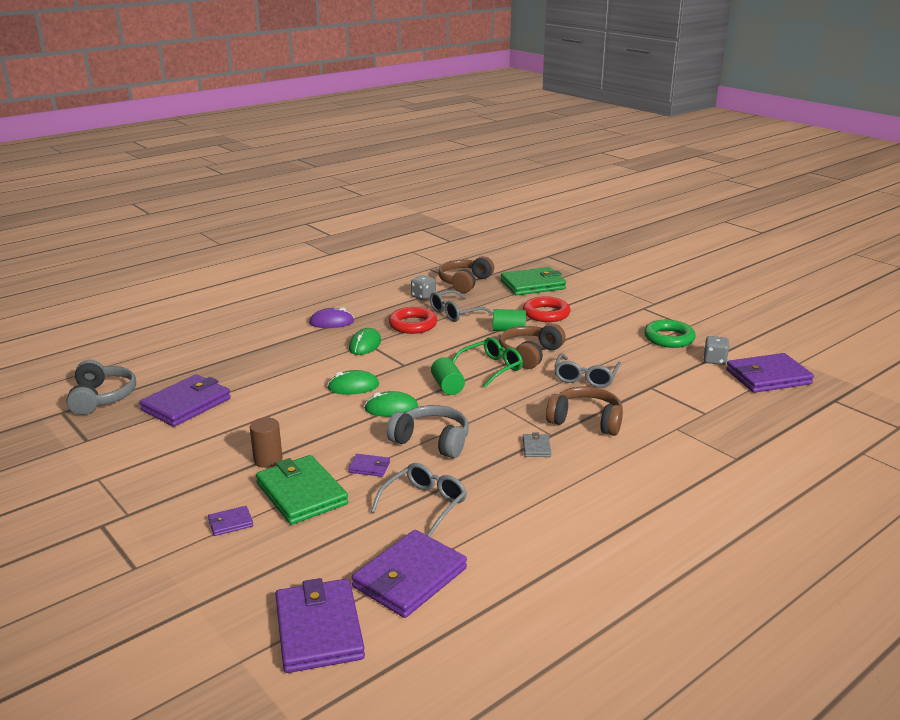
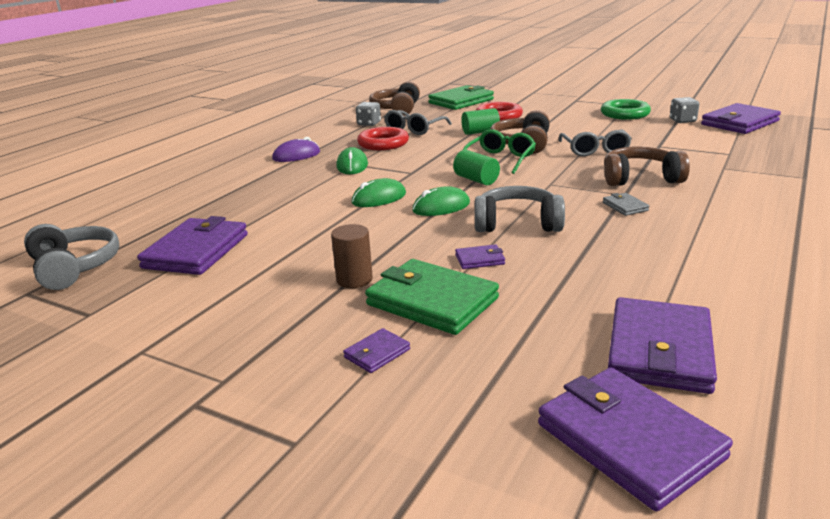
camera: 20 degrees left, 0 degrees up
grey glasses [371,463,467,537] -> none

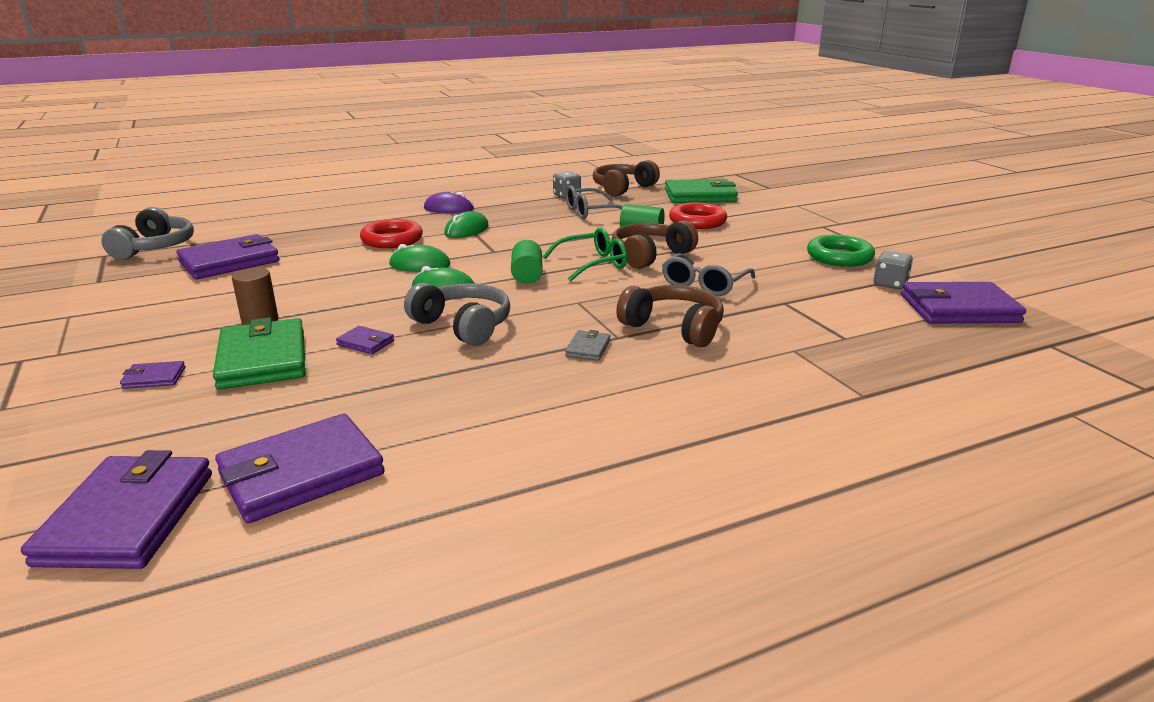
camera: 35 degrees right, 0 degrees up
red ring [357,127,409,150] -> red ring moved to [360,219,423,248]

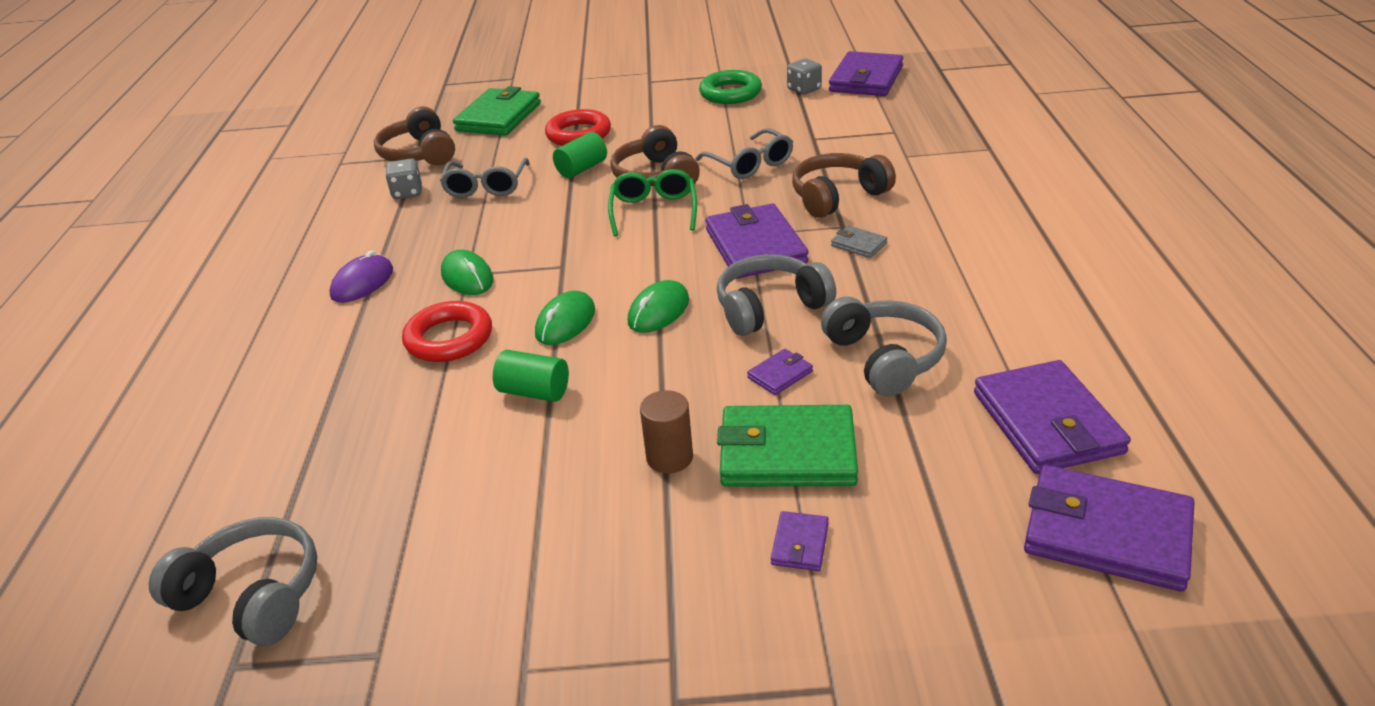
camera: 65 degrees left, 10 degrees up
purple wallet [176,234,279,279] -> purple wallet moved to [706,204,808,278]
green cylinder [511,240,543,284] -> green cylinder moved to [493,350,569,402]
none -> grey headphones [821,296,947,396]

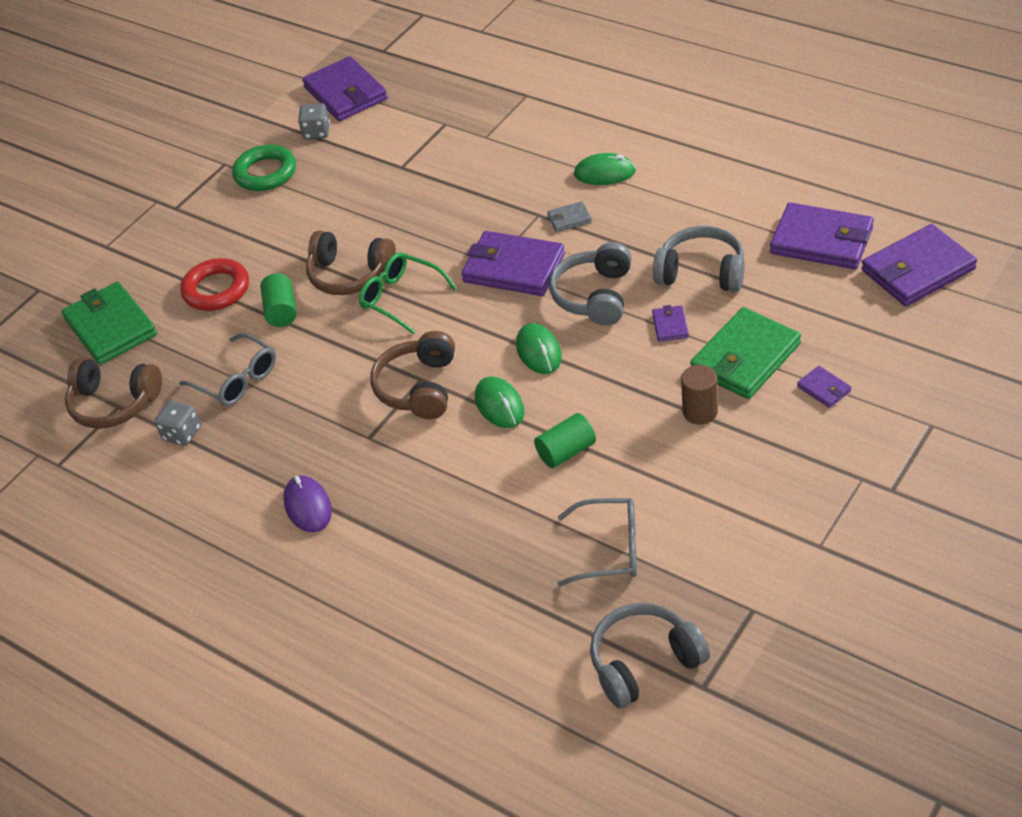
camera: 50 degrees left, 10 degrees up
red ring [402,301,492,362] -> none
green mouse [441,250,493,295] -> green mouse moved to [574,153,636,185]
grey glasses [695,128,793,179] -> grey glasses moved to [557,498,637,586]
brown headphones [792,153,896,218] -> brown headphones moved to [370,331,455,419]

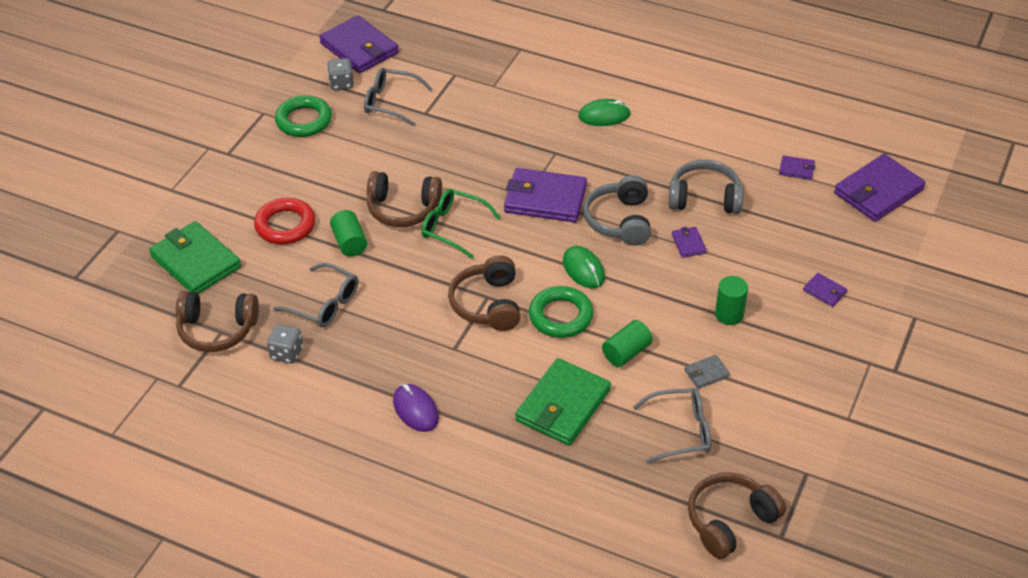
camera: 15 degrees left, 0 degrees up
green mouse [475,376,524,428] -> green ring [529,286,593,338]
grey wallet [547,201,592,232] -> grey wallet moved to [684,355,730,389]
grey headphones [590,603,710,709] -> brown headphones [688,473,786,559]
brown cylinder [681,365,718,424] -> green cylinder [715,276,748,325]
green wallet [690,307,801,399] -> green wallet moved to [515,358,611,446]
purple wallet [770,202,874,269] -> purple wallet [779,156,815,180], size x0.45
none -> grey glasses [364,68,432,126]

